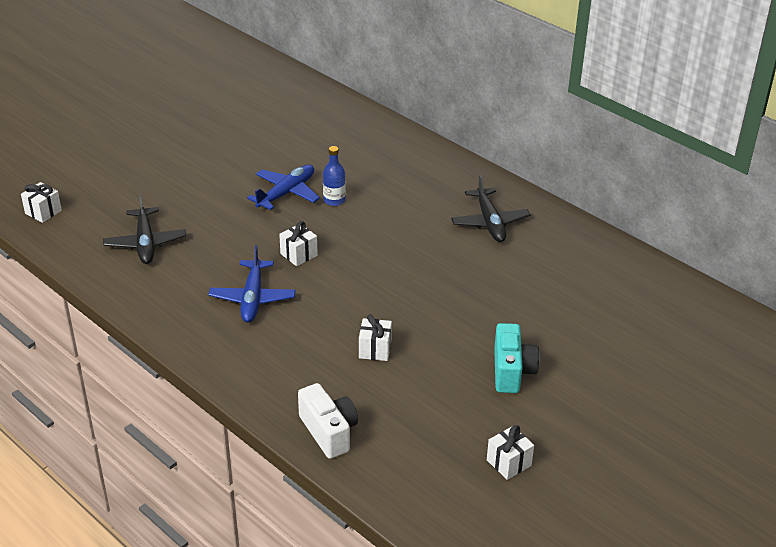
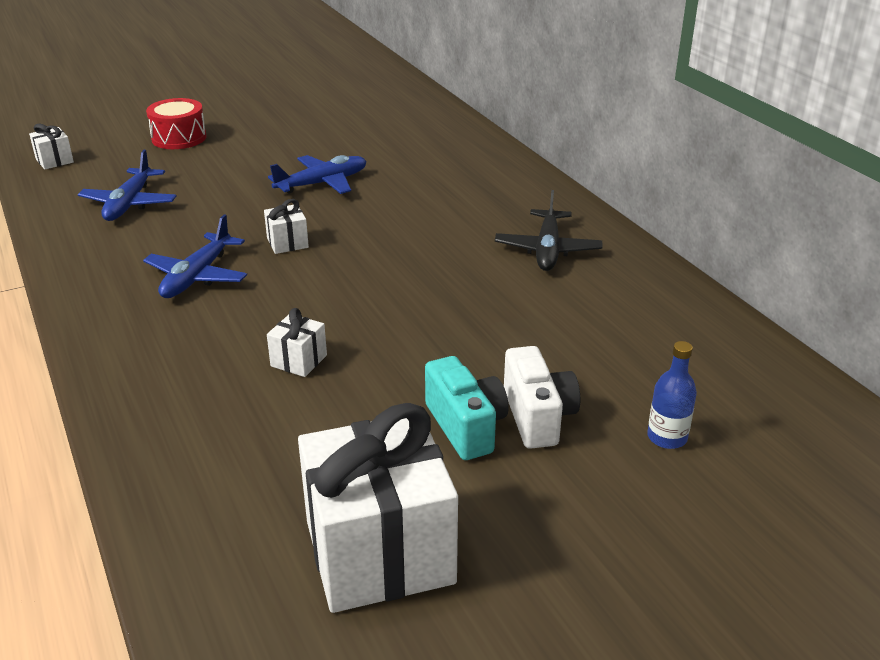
camera: 20 degrees right, 5 degrees down
black plane [103,194,186,264] -> blue plane [78,150,176,221]
white camera [298,383,358,459] -> white camera moved to [504,346,580,449]
blue bottle [323,146,346,206] -> blue bottle moved to [647,341,697,449]
white gift [487,425,534,480] -> white gift [298,403,458,613], size x2.37
turquoise camera [494,323,540,393] -> turquoise camera turned 45 degrees counterclockwise [425,356,509,460]
none -> red drum [146,98,207,149]

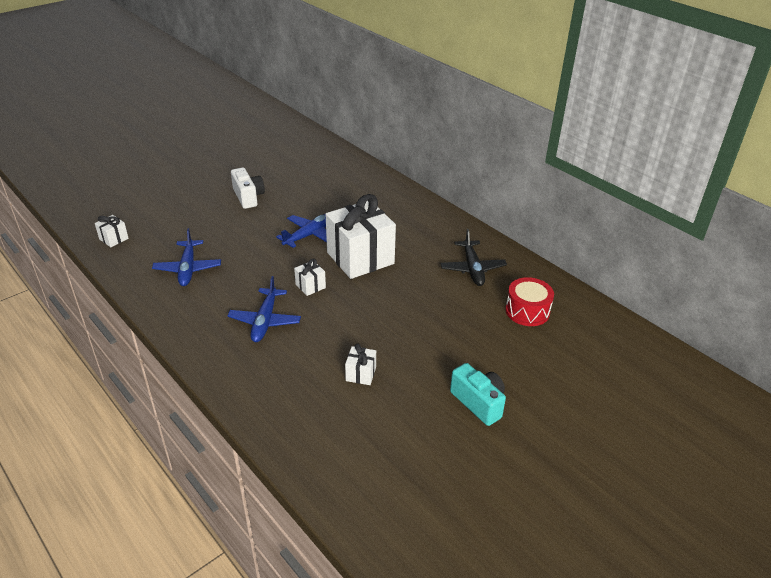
camera: 15 degrees left, 5 degrees up
red drum [146,98,207,149] -> red drum moved to [505,277,554,326]
white gift [298,403,458,613] -> white gift moved to [326,194,396,279]
white camera [504,346,580,449] -> white camera moved to [231,167,265,209]
blue bottle [647,341,697,449] -> none

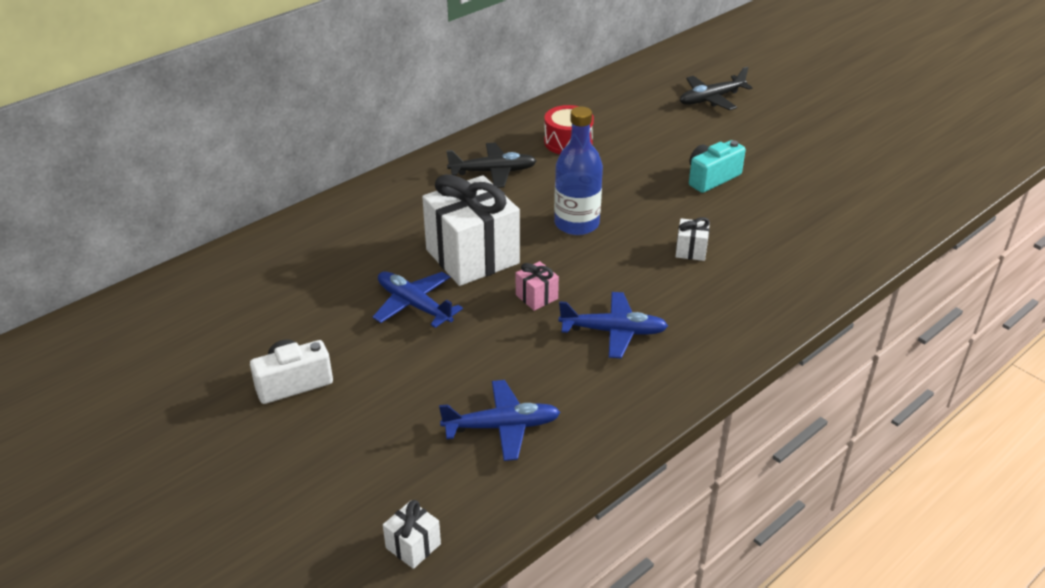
camera: 90 degrees left, 0 degrees up
white gift [294,259,326,296] -> pink gift [516,261,559,311]
none -> blue bottle [554,106,603,235]
none -> black plane [680,67,753,110]

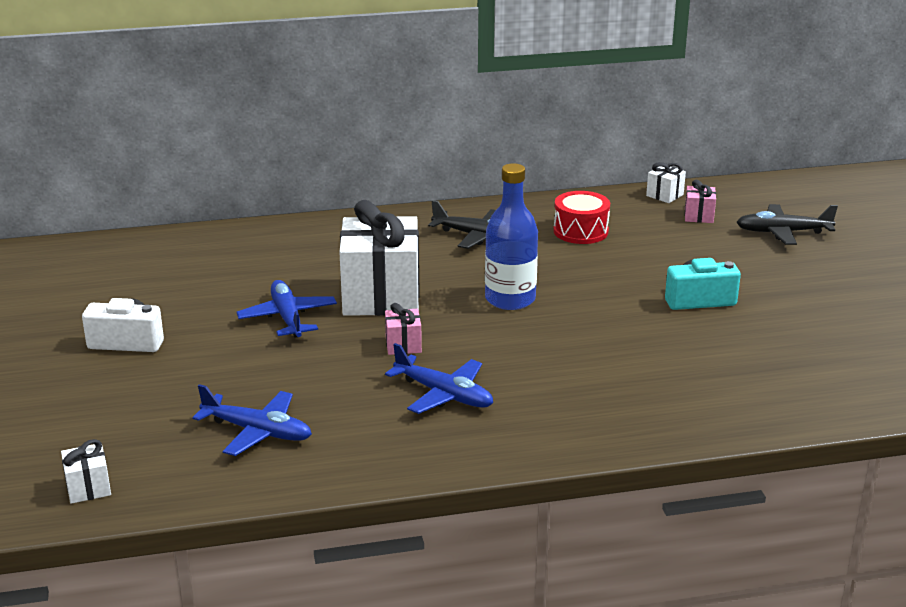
camera: 30 degrees right, 10 degrees down
white gift [675,217,710,261] -> white gift moved to [646,162,686,203]
none -> pink gift [684,180,716,223]

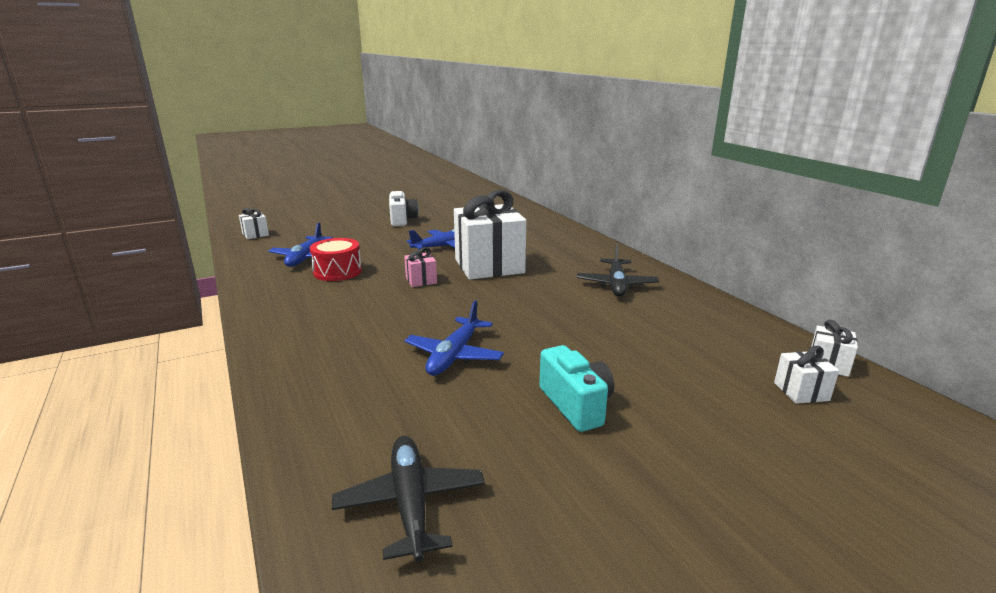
camera: 75 degrees right, 5 degrees down
blue plane [385,343,493,414] -> blue plane moved to [405,300,504,376]
blue bottle [485,163,538,310] -> none
red drum [553,191,610,244] -> red drum moved to [310,238,362,281]
pink gift [684,180,716,223] -> white gift [774,346,839,404]
black plane [736,204,838,245] -> black plane moved to [332,436,485,562]

